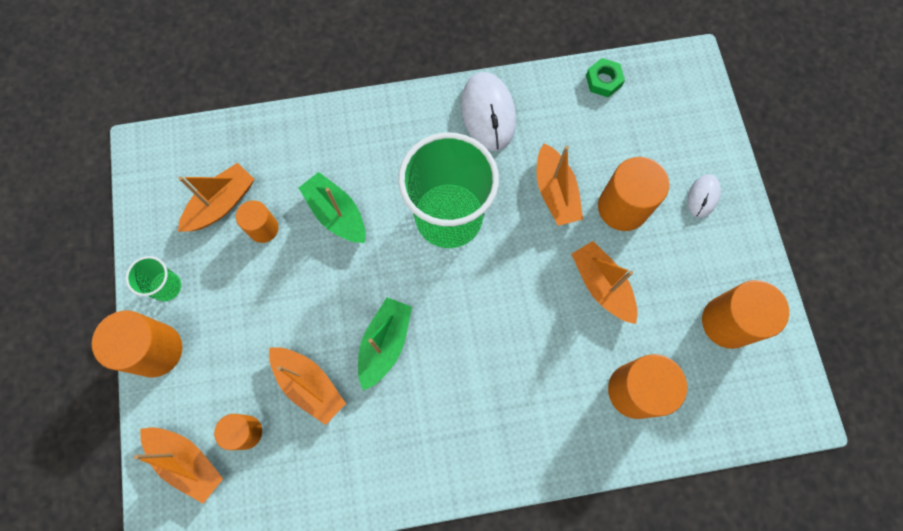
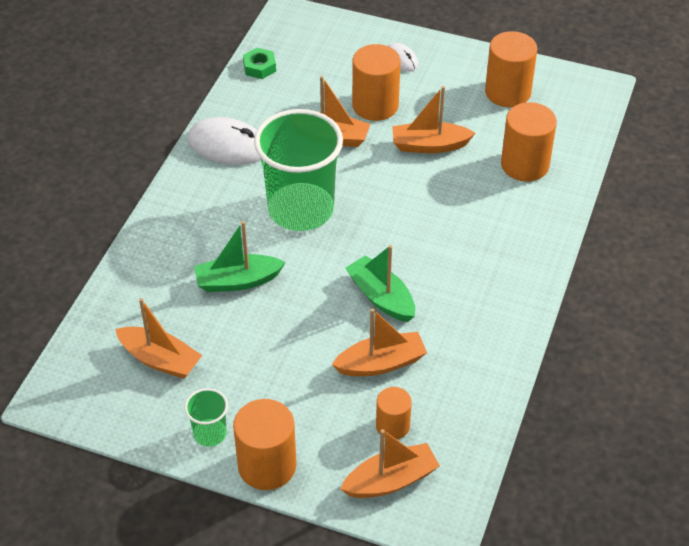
camera: 60 degrees left, 25 degrees down
orange boat [178,163,254,232] -> orange boat turned 135 degrees clockwise [115,298,202,379]
orange cylinder [236,200,279,243] -> none

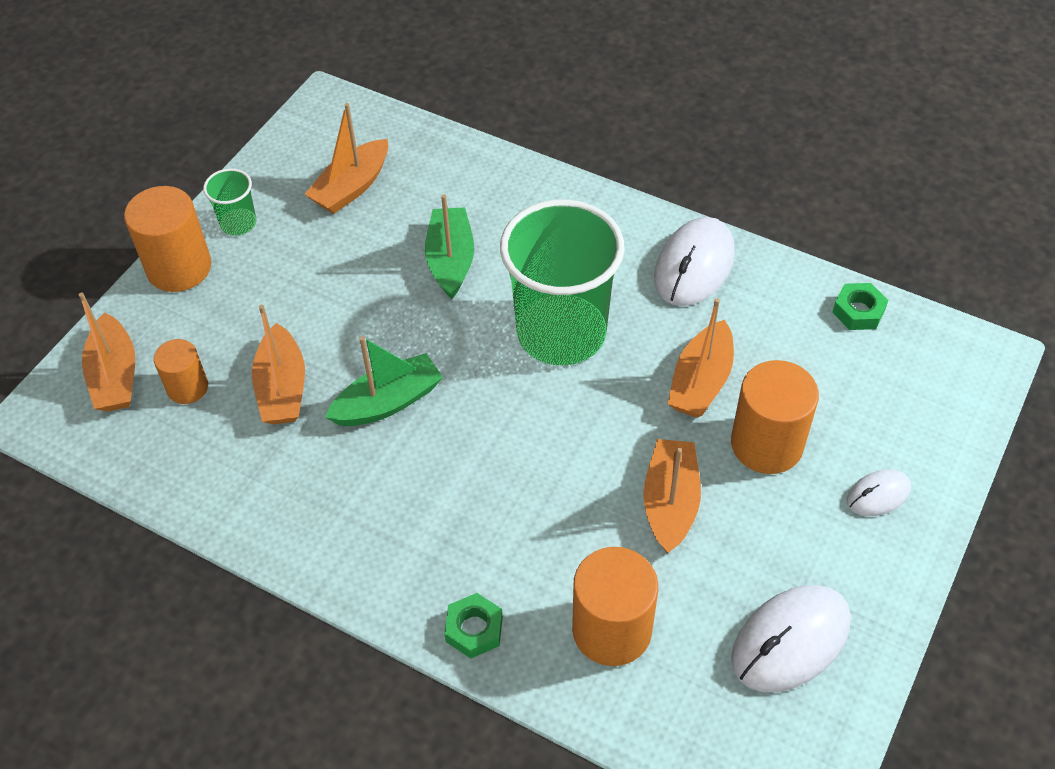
camera: 100 degrees right, 5 degrees up
orange cylinder [485,31,537,107] -> white mouse [731,585,851,692]
none -> green nut [444,593,503,659]

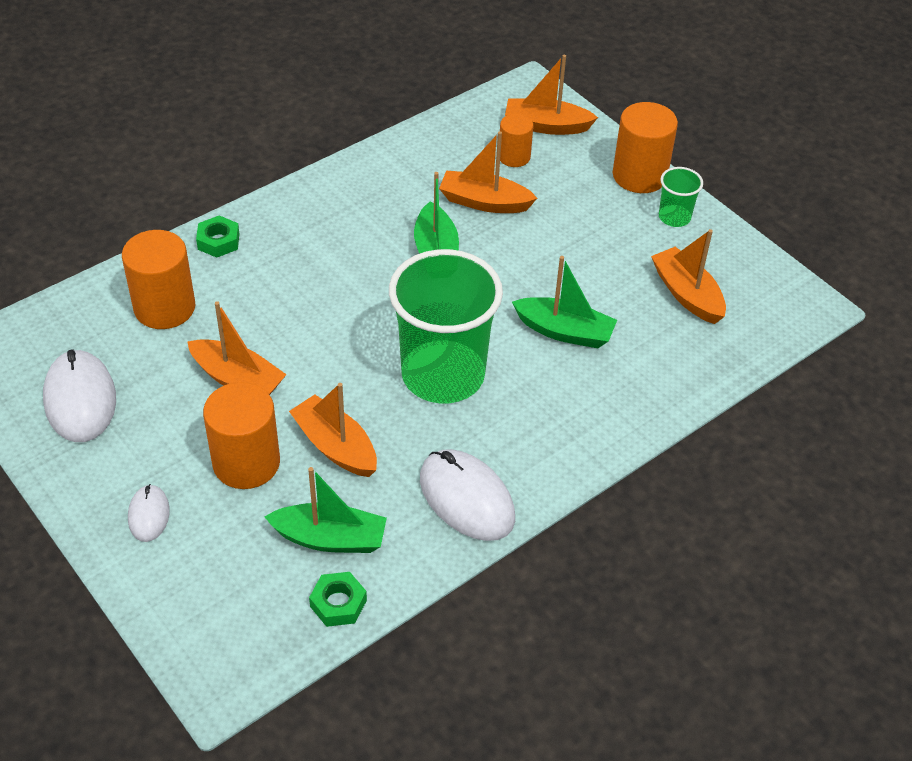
camera: 110 degrees right, 5 degrees down
none -> green boat [264,467,387,553]

